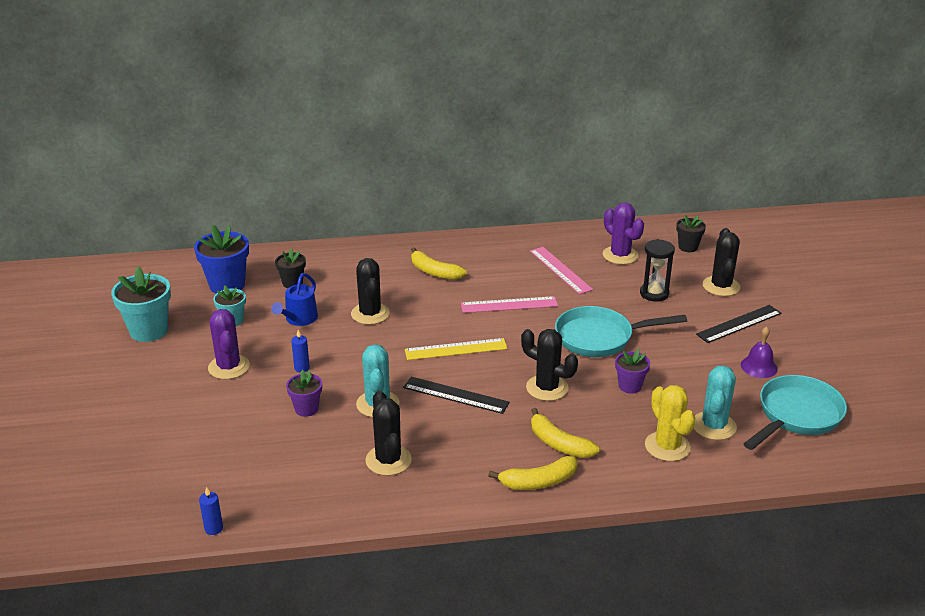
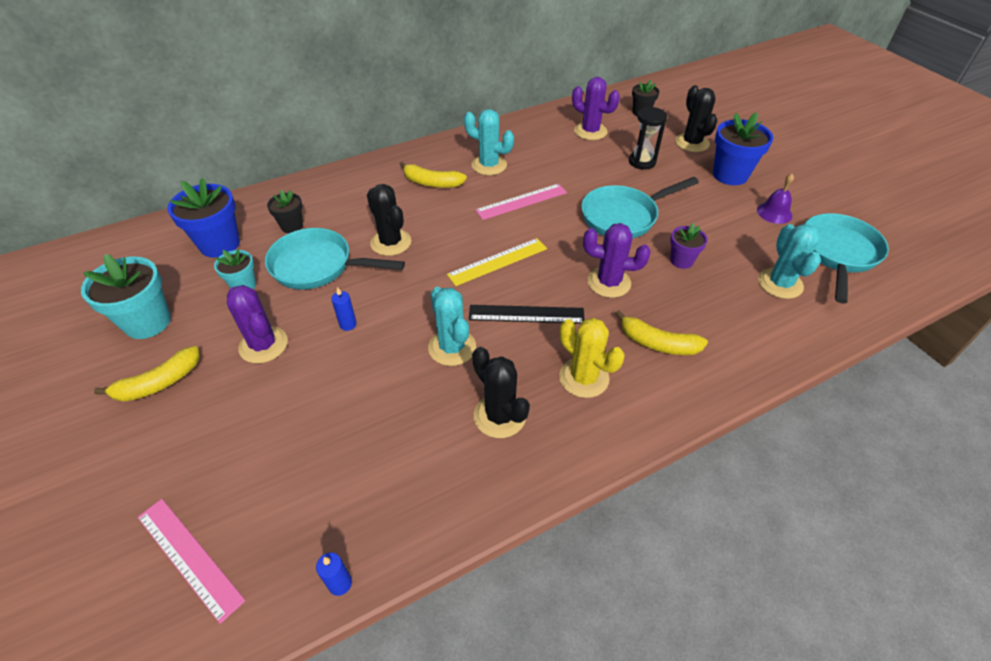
camera: 20 degrees left, 15 degrees up
blue watering can [271,273,318,326] -> turquoise pan [265,228,405,290]
purple flower pot [286,370,322,417] -> none
yellow banana [488,456,577,490] -> yellow banana moved to [94,346,200,402]
black cactus [521,329,578,401] -> purple cactus [583,223,650,298]
pink ruler [530,247,593,294] -> pink ruler moved to [138,499,246,624]
yellow cactus [645,385,695,461] -> yellow cactus moved to [559,318,625,398]
black ruler [696,305,781,343] -> blue flower pot [713,112,773,185]
none -> turquoise cactus [464,109,514,175]

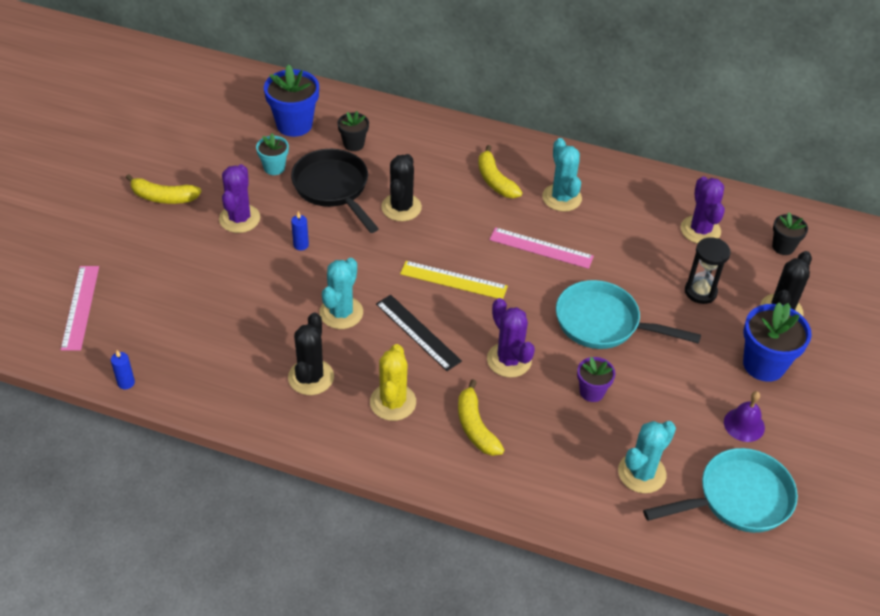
camera: 45 degrees right, 0 degrees up
turquoise flower pot [81,254,171,339] -> none
turquoise pan [265,228,405,290] -> black pan [291,149,379,233]

